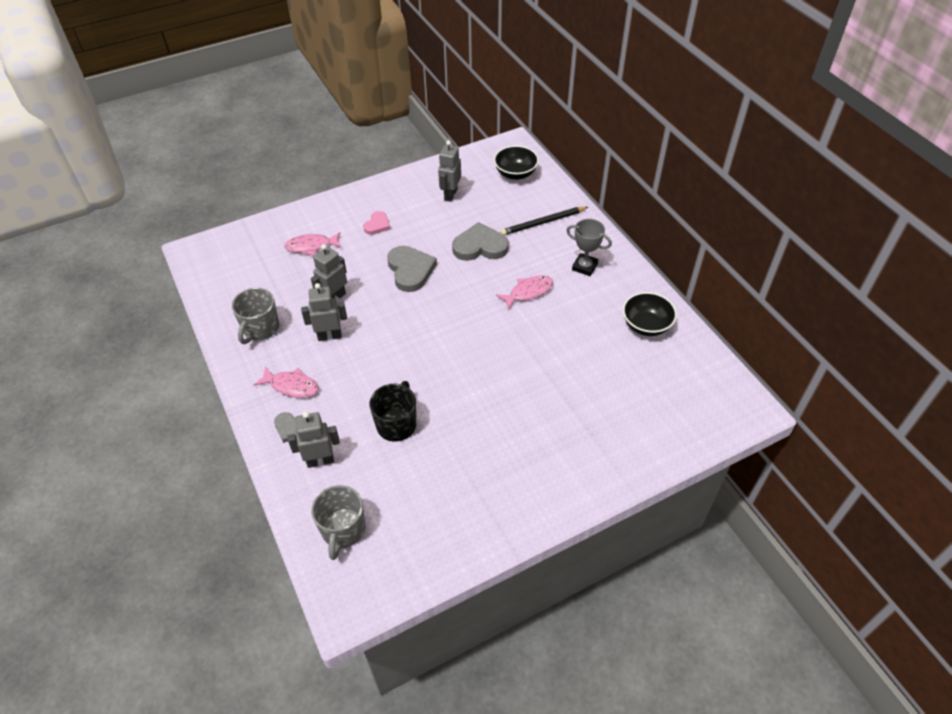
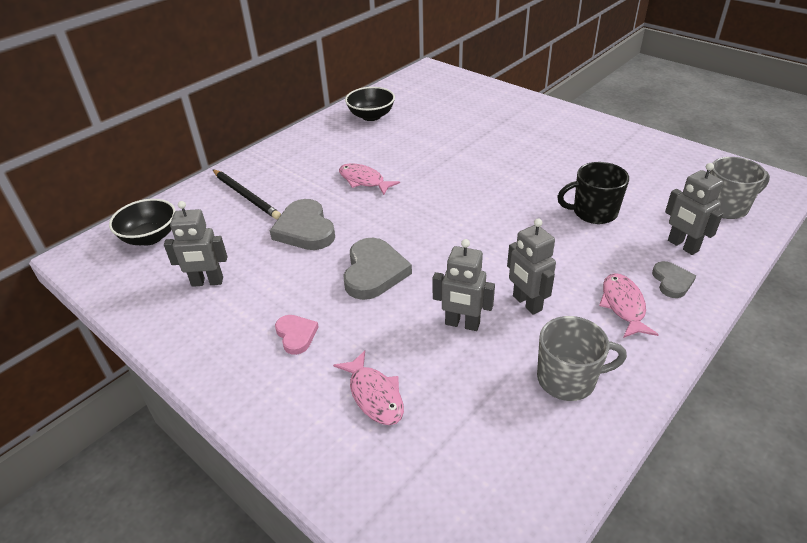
camera: 110 degrees left, 10 degrees down
pink heart [363,211,390,235] -> pink heart turned 60 degrees clockwise [275,315,319,355]
grey heart [387,246,437,292] -> grey heart turned 135 degrees clockwise [343,238,412,300]
grey trophy [566,219,612,276] -> none

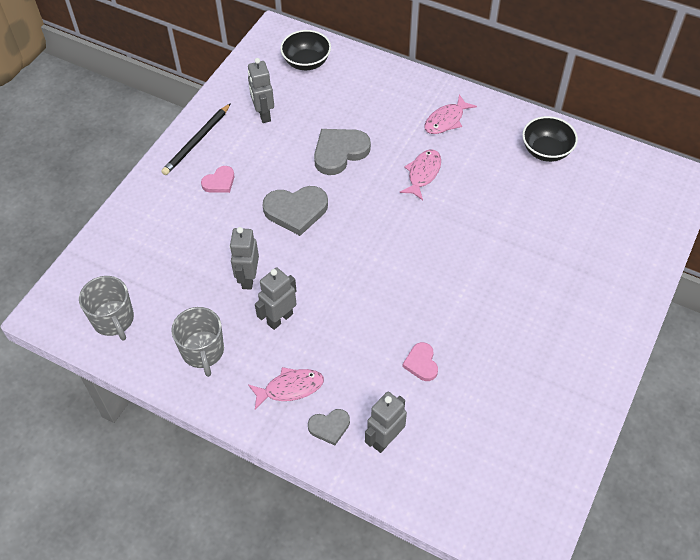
camera: 75 degrees right, 15 degrees up
black pencil [212,169,281,219] -> black pencil moved to [161,103,231,175]
pink fish [333,350,404,425] -> pink fish moved to [424,94,477,134]
black mug [557,162,629,224] -> pink heart [402,342,438,381]
grey mug [709,157,770,219] -> grey mug moved to [79,276,134,341]

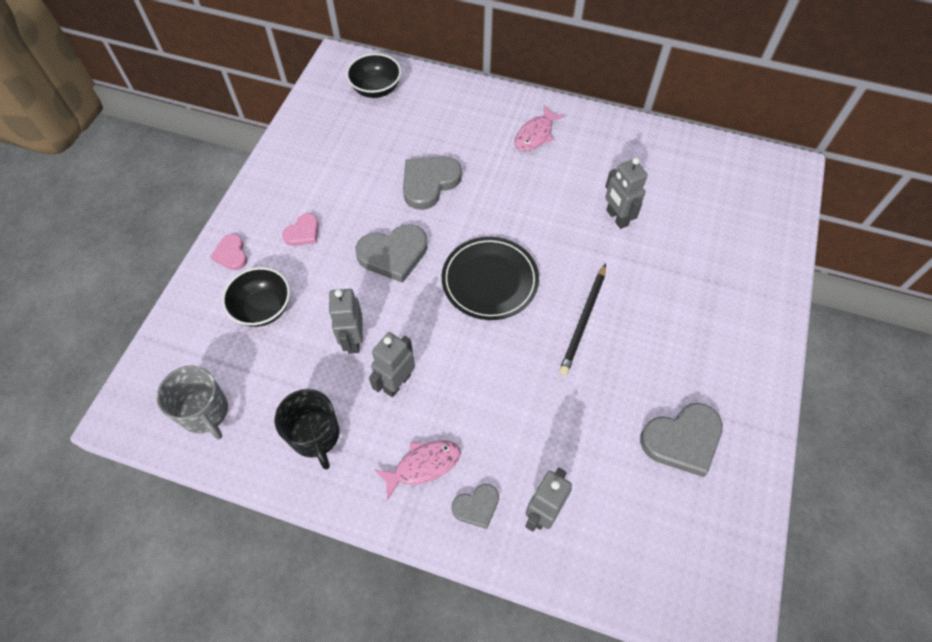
camera: 10 degrees left, 5 degrees up
black pencil [161,103,231,175] -> black pencil moved to [559,264,606,375]
grey mug [171,307,224,377] -> black mug [275,389,339,470]
grey robot [248,58,274,123] -> grey robot moved to [605,158,648,229]
pink fish [399,149,441,200] -> none
pink heart [402,342,438,381] -> pink heart moved to [210,234,247,270]
black bowl [522,116,578,162] -> black bowl moved to [222,267,290,327]
none -> black plate [442,237,539,320]
none -> grey heart [640,403,723,477]

